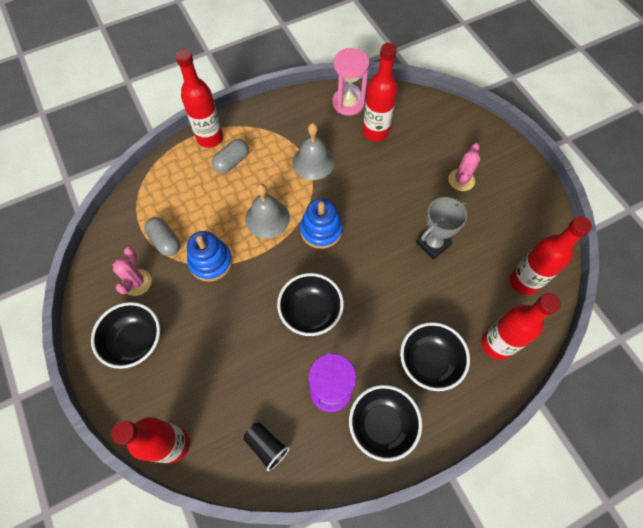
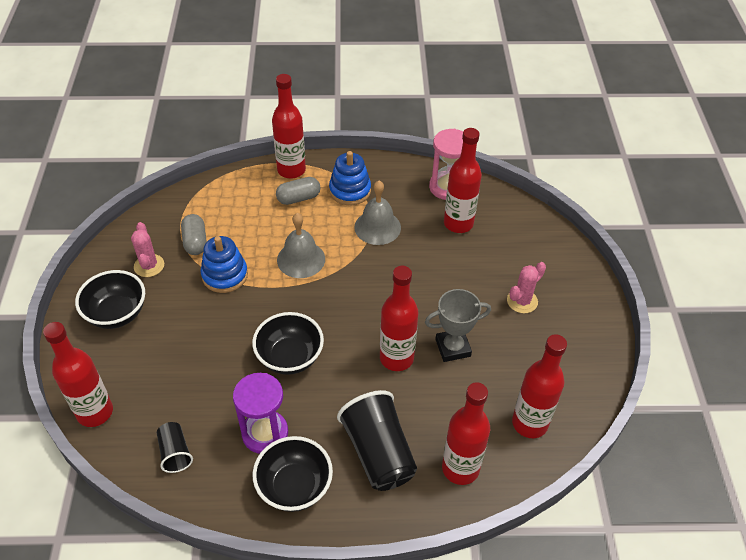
camera: 25 degrees right, 15 degrees down
pink cactus [113,247,152,296] -> pink cactus turned 45 degrees counterclockwise [131,222,164,277]
blue stacking toy [300,198,343,249] -> blue stacking toy moved to [329,151,371,205]
black bowl [400,322,470,391] -> black cup [337,390,417,491]
none -> red bottle [380,266,418,371]

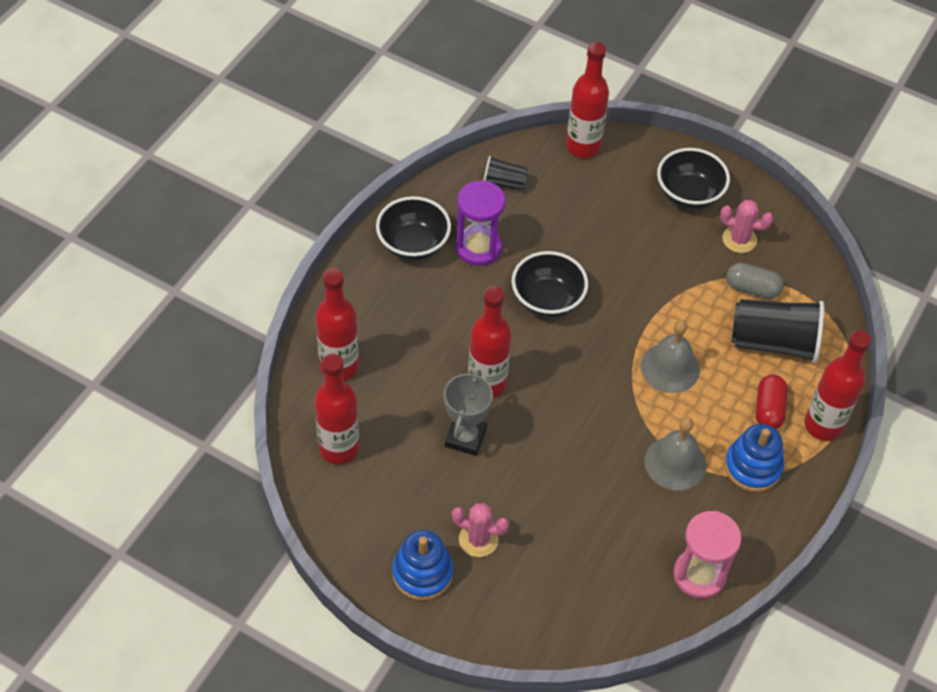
camera: 120 degrees right, 5 degrees up
blue stacking toy [200,236,248,293] -> blue stacking toy moved to [392,530,453,601]
grey capsule [276,177,321,205] -> red capsule [756,374,788,429]
black cup [337,390,417,491] -> black cup moved to [732,299,824,363]
red bottle [444,128,482,233] -> none
pink cactus [507,262,546,313] -> pink cactus turned 60 degrees counterclockwise [452,503,509,557]

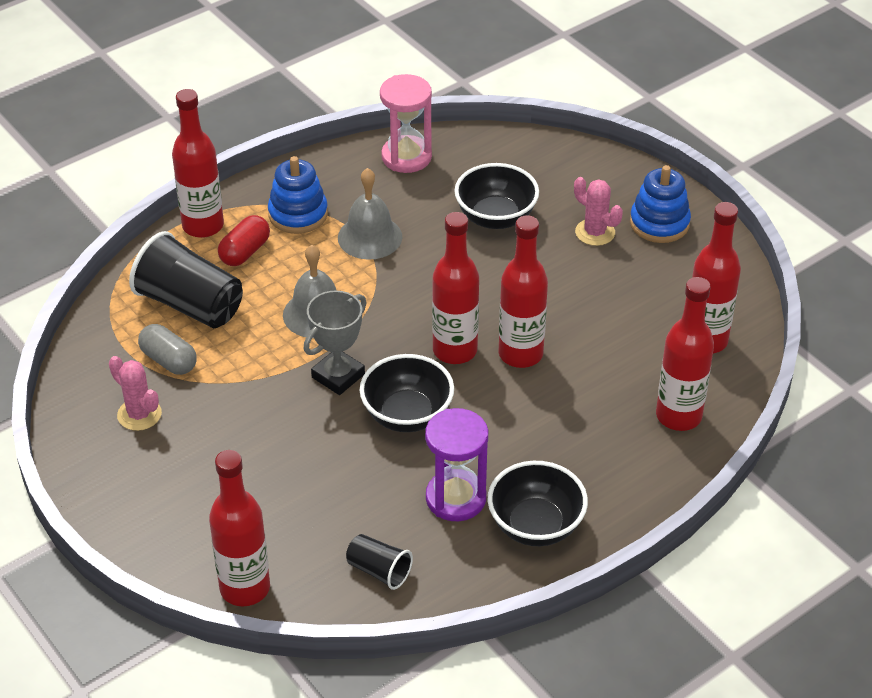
camera: 155 degrees left, 10 degrees down
grey trophy [444,370,493,456] -> grey trophy moved to [303,290,367,395]
black bowl [657,148,730,210] -> black bowl moved to [454,163,539,229]
none -> red bottle [432,212,479,364]

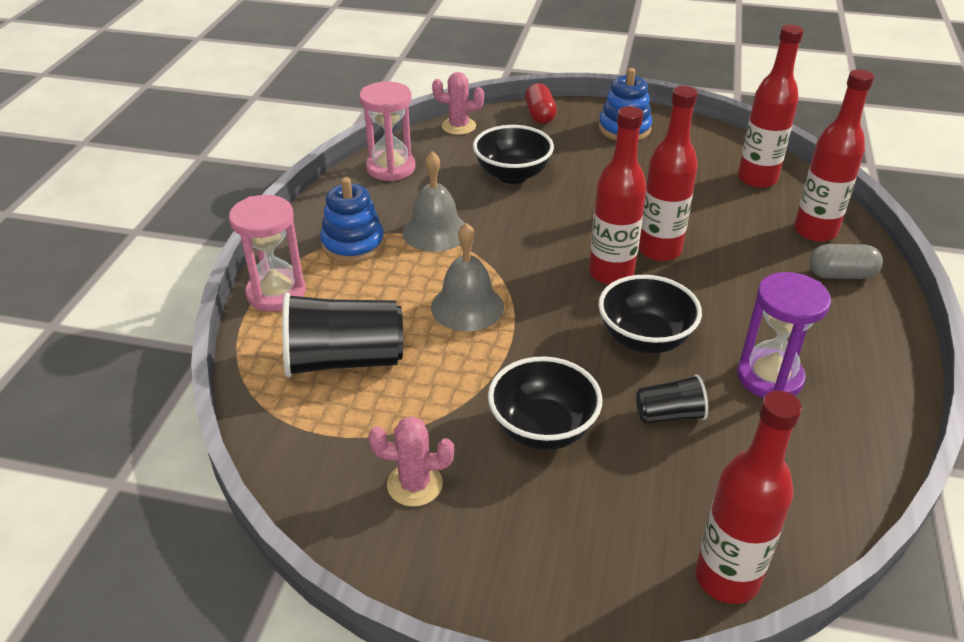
camera: 40 degrees left, 5 degrees down
grey capsule [138,324,197,375] -> grey capsule moved to [809,244,883,279]
red bottle [172,89,224,238] -> pink hourglass [229,195,306,312]
red capsule [218,215,270,266] -> red capsule moved to [525,83,557,124]
grey trophy [303,290,367,395] -> none
black cup [346,534,413,590] -> black cup moved to [636,374,708,423]
black bowl [488,461,588,546] -> black bowl moved to [488,356,603,450]
pink cactus [574,177,623,246] -> pink cactus moved to [432,72,484,135]

